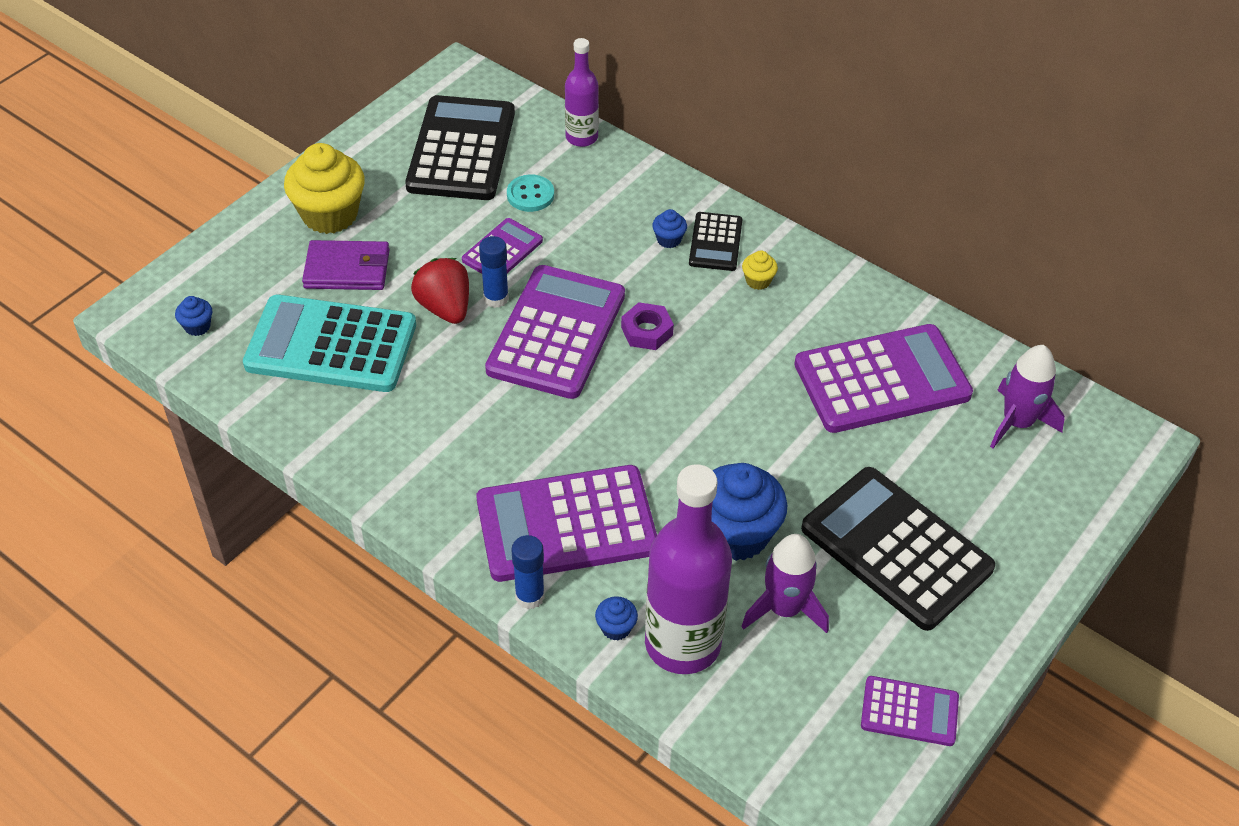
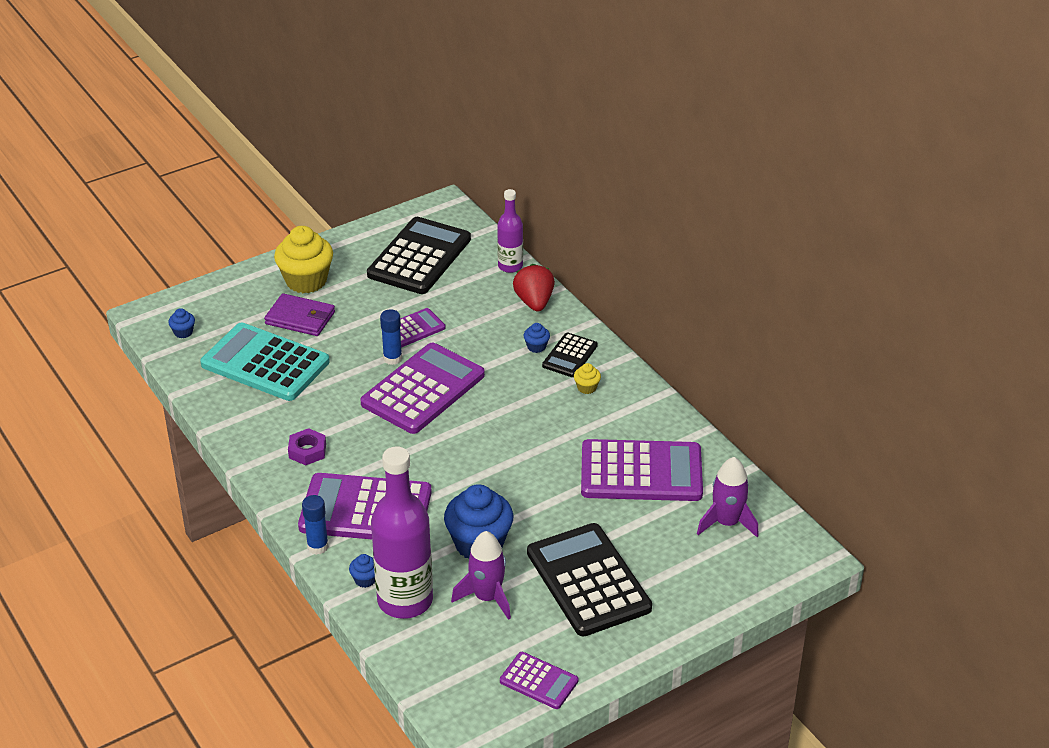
camera: 20 degrees right, 10 degrees down
red strawberry [411,258,469,324] -> red strawberry moved to [513,264,555,311]
turquoise button [507,175,554,212] -> none
purple nut [621,302,674,350] -> purple nut moved to [288,428,326,465]

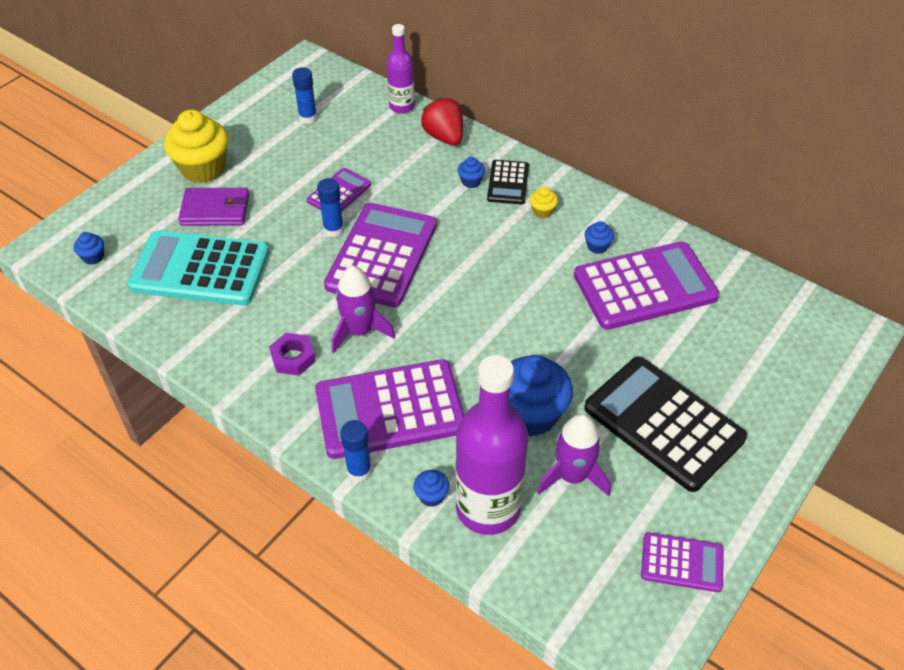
camera: 20 degrees left, 10 degrees up
black calculator [367,217,471,294] -> blue glue stick [292,67,317,124]
purple rocket [697,457,759,537] -> purple rocket moved to [332,265,395,353]
none -> blue cupcake [585,221,614,254]

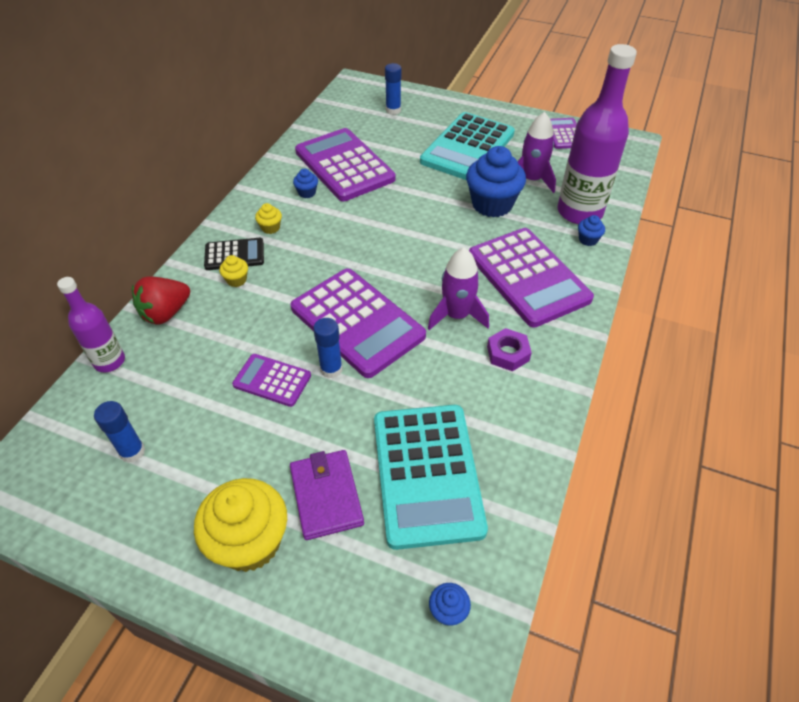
camera: 105 degrees left, 0 degrees up
purple calculator [324,203,437,307] -> purple calculator turned 135 degrees counterclockwise [290,268,426,378]
blue glue stick [340,420,372,482] -> blue glue stick moved to [385,63,401,115]
blue cupcake [458,157,485,188] -> yellow cupcake [219,255,248,287]
black calculator [584,356,747,492] -> turquoise calculator [420,112,515,180]

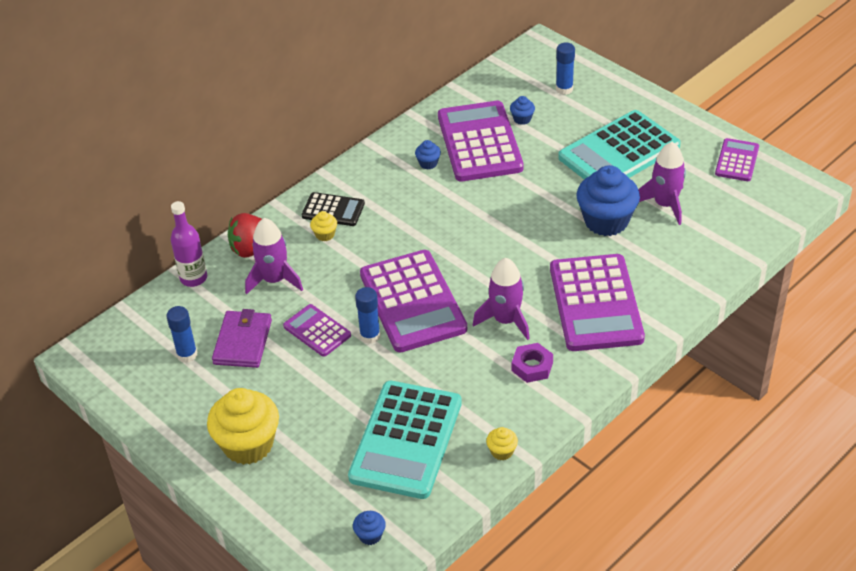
camera: 25 degrees right, 5 degrees down
yellow cupcake [255,203,282,234] -> yellow cupcake moved to [486,427,518,460]
purple wallet [290,450,364,540] -> purple wallet moved to [212,309,272,368]
purple bottle [557,44,637,224] -> none
blue cupcake [578,215,605,246] -> blue cupcake moved to [510,96,535,125]
none -> purple rocket [245,218,303,294]

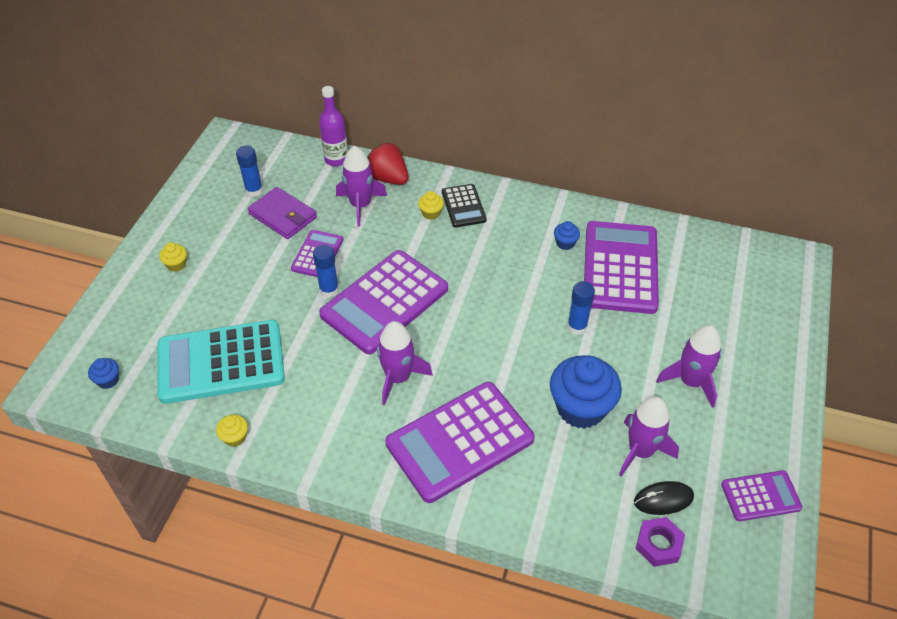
camera: 60 degrees right, 5 degrees up
yellow cupcake [207,388,279,465] -> yellow cupcake [159,242,187,272], size x0.44
purple wallet [212,309,272,368] -> purple wallet turned 60 degrees clockwise [248,187,317,239]
purple calculator [438,101,524,181] -> purple calculator turned 45 degrees counterclockwise [584,221,659,314]
blue cupcake [510,96,535,125] -> none
purple nut [512,343,553,383] -> purple nut moved to [636,517,685,567]
blue glue stick [556,43,575,95] -> blue glue stick moved to [567,281,595,335]
turquoise calculator [558,110,681,179] -> purple rocket [656,325,721,408]
none -> black mouse [634,481,694,515]

